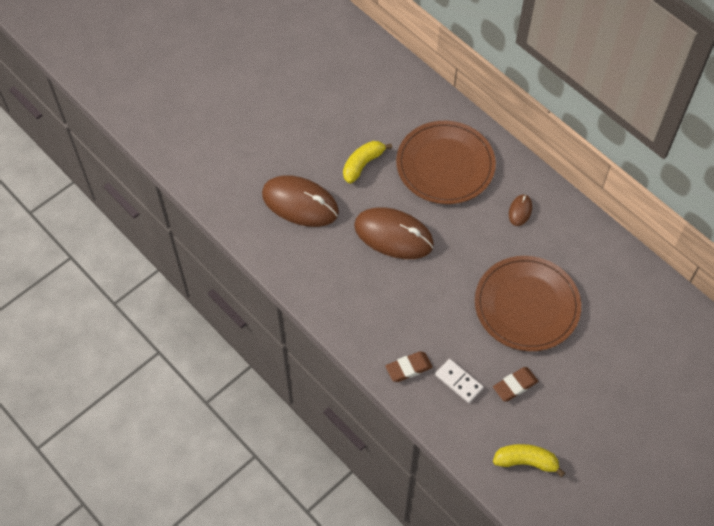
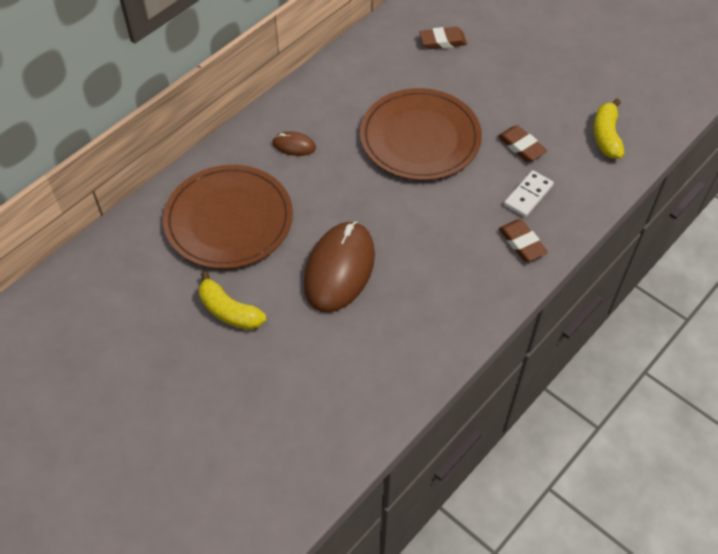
camera: 95 degrees left, 5 degrees down
brown mouse [262,175,339,227] -> none
none -> brown eraser [419,27,467,49]

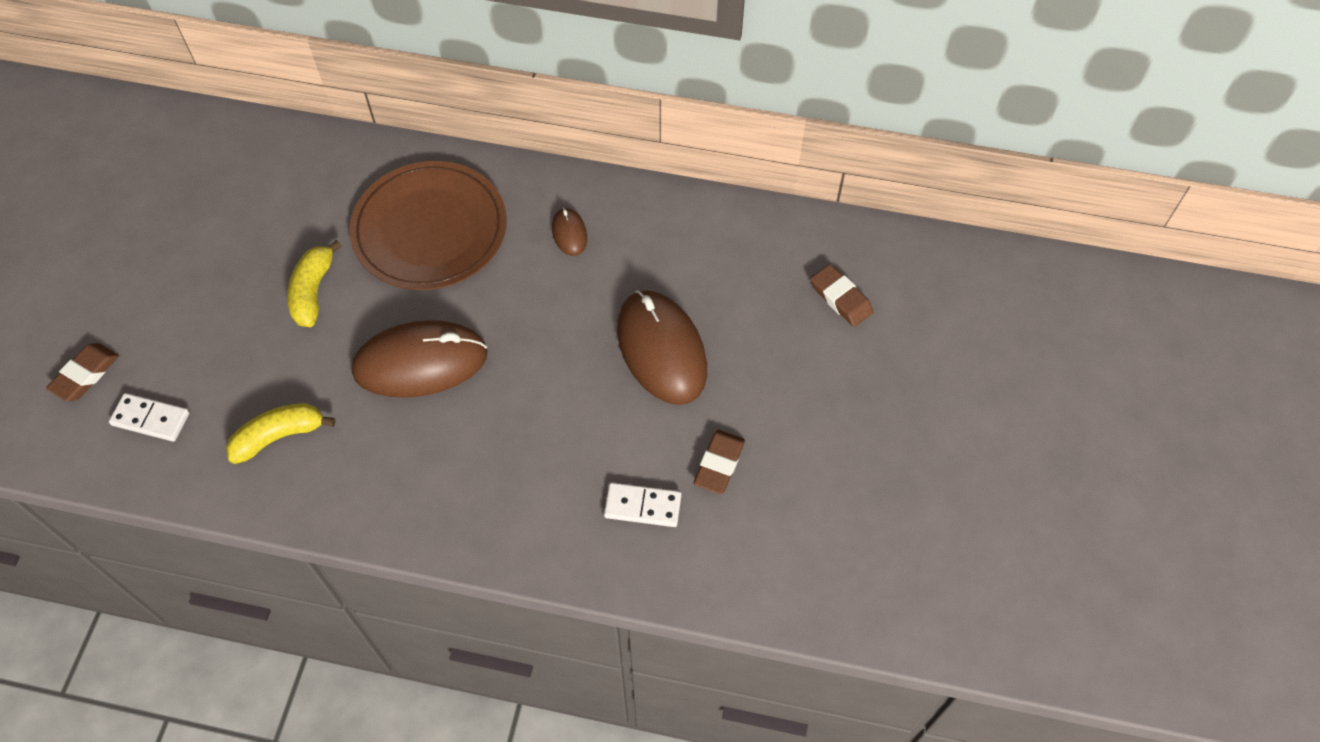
camera: 60 degrees right, 5 degrees up
brown plate [360,88,482,180] -> brown mouse [617,290,707,405]
brown eraser [499,220,548,261] -> brown eraser moved to [46,343,119,401]
yellow banana [594,99,624,159] -> yellow banana moved to [226,403,335,464]
none -> white domino [109,393,189,442]

